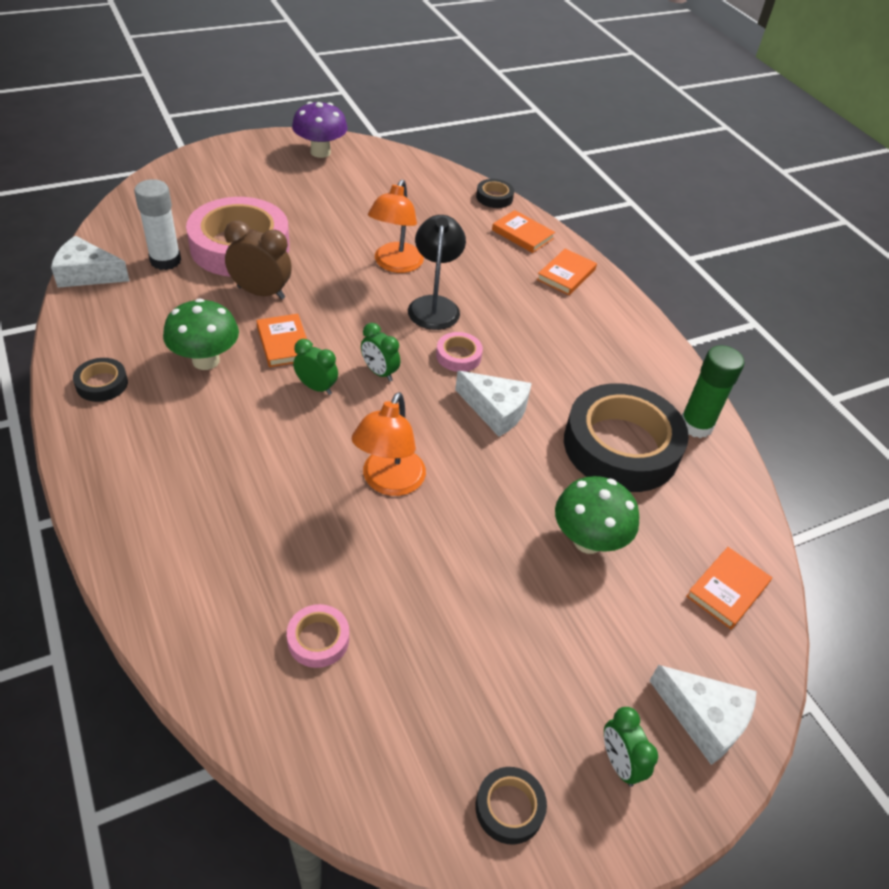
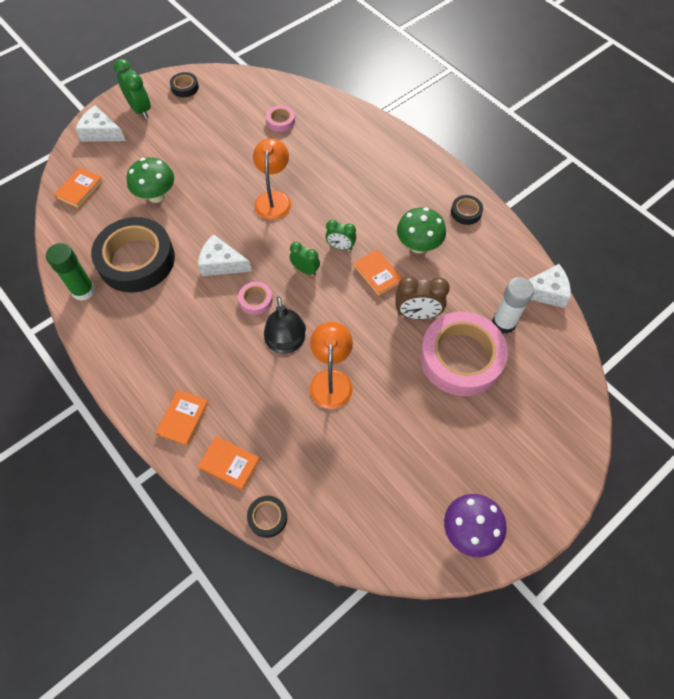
camera: 170 degrees right, 15 degrees up
green clock [604,707,658,787] -> green clock [114,59,151,119], size x1.55

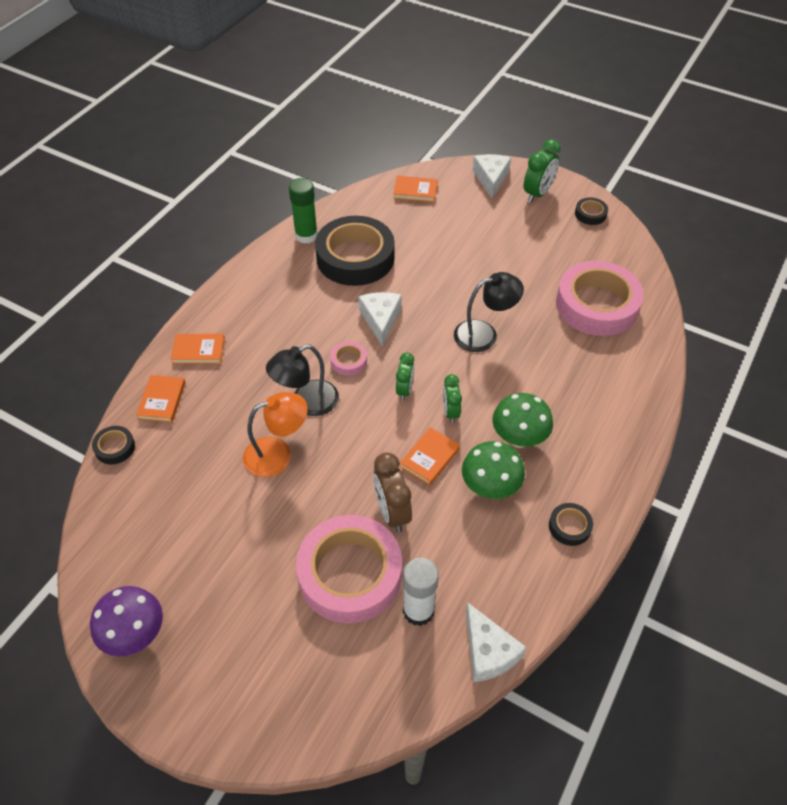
camera: 70 degrees right, 10 degrees down
green mushroom [127,157,174,203] -> green mushroom moved to [492,393,553,448]
orange lamp [253,138,291,220] -> black lamp [454,272,524,352]
pink tape [266,105,295,132] -> pink tape [556,261,644,336], size x2.37

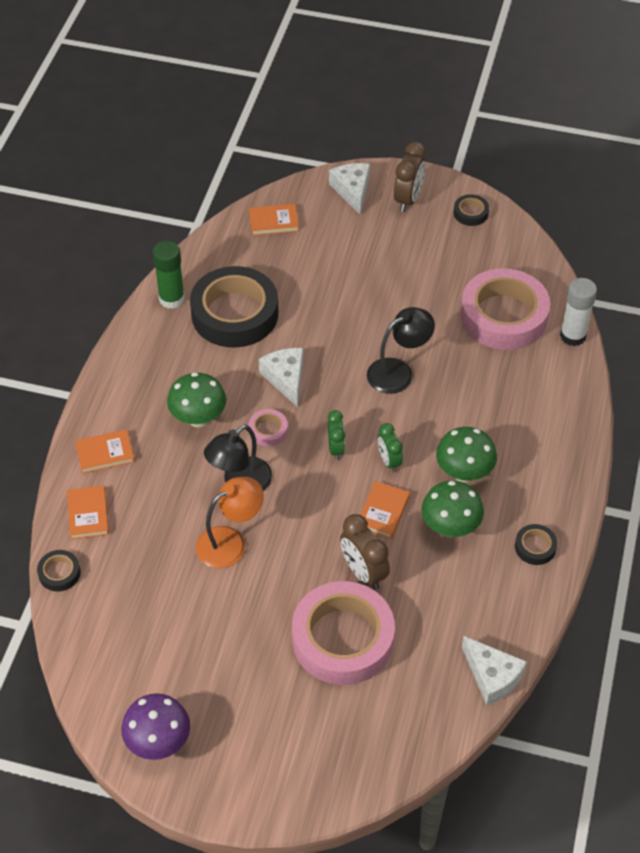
camera: 15 degrees left, 0 degrees up
white glue stick [403,558,439,626] -> white glue stick moved to [560,278,597,346]
green clock [524,139,561,203] -> brown clock [394,142,426,212]
none -> green mushroom [167,372,226,427]

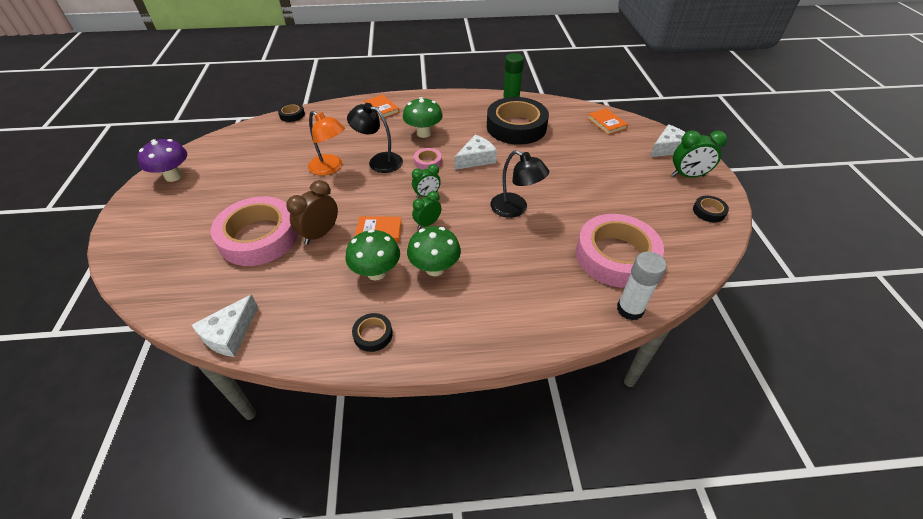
camera: 70 degrees right, 5 degrees down
orange book [67,486,109,540] -> none
brown clock [394,142,426,212] -> green clock [672,131,727,178]

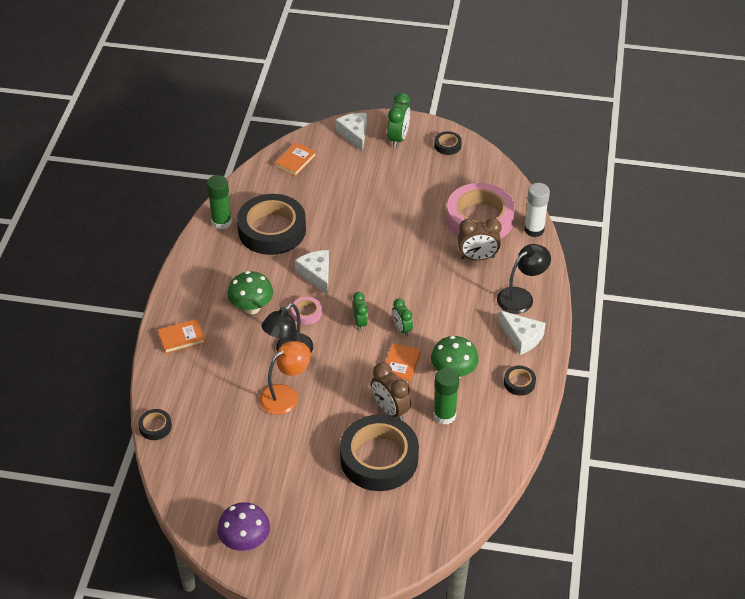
camera: 75 degrees left, 0 degrees up
white cheese [192,294,258,357] -> white cheese moved to [499,311,546,355]
pink tape [211,196,298,266] -> black tape [340,415,419,491]
green mushroom [407,226,461,276] -> none
black lamp [490,150,549,218] -> black lamp moved to [497,244,551,314]
orange book [587,108,628,135] -> orange book turned 45 degrees counterclockwise [275,142,316,176]
none -> green glue stick [433,368,459,425]
none -> brown clock [458,218,502,260]

